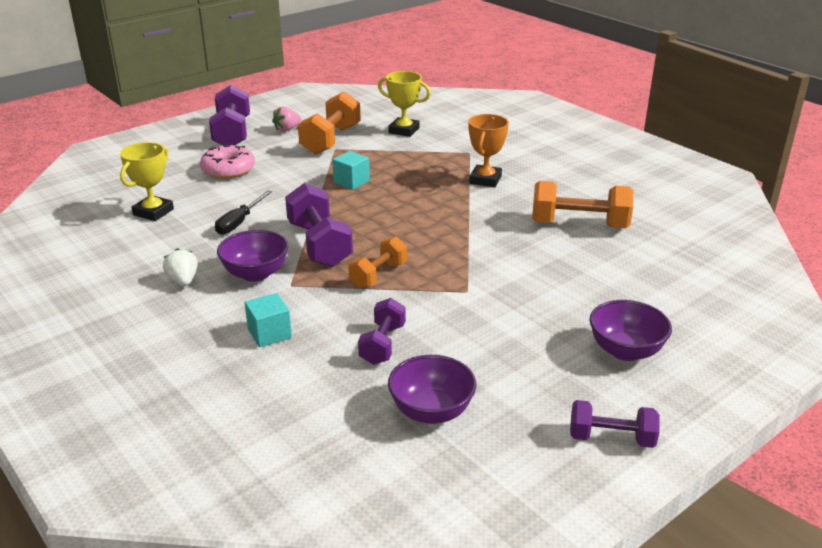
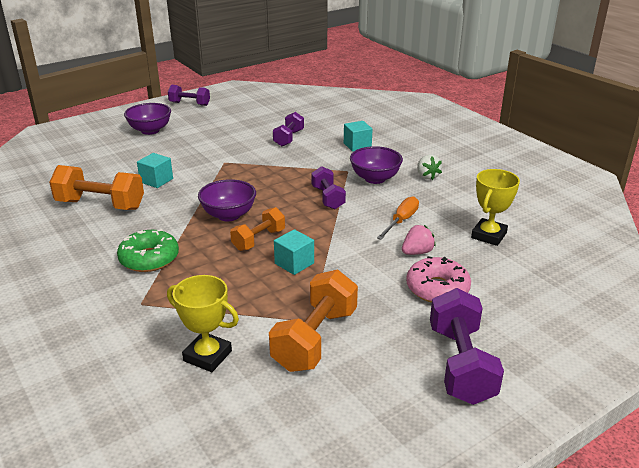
camera: 175 degrees left, 0 degrees up
black screwdriver [215,190,272,235] -> orange screwdriver [377,196,419,240]
pink strawberry [272,106,301,132] -> pink strawberry moved to [402,225,436,255]
purple dumbbell [285,183,353,267] -> purple dumbbell [311,166,346,209], size x0.62
orange dumbbell [348,237,407,288] -> orange dumbbell moved to [230,207,285,251]
purple bowl [388,355,476,424] -> purple bowl moved to [198,179,256,221]
orange trophy [469,114,509,187] -> green donut [117,229,179,272]
none -> turquoise cube [137,153,173,188]

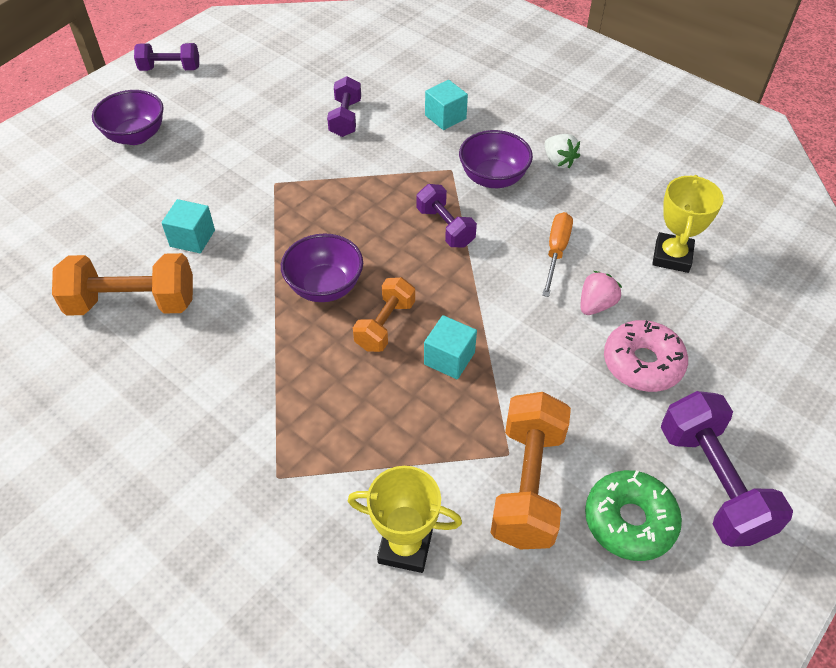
camera: 15 degrees left, 20 degrees up
green donut [117,229,179,272] -> green donut moved to [585,470,682,561]

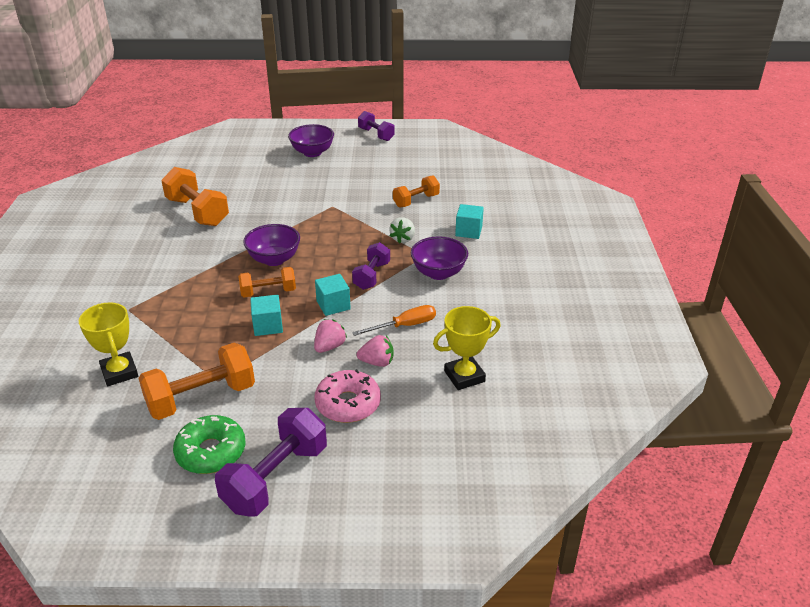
camera: 50 degrees right, 15 degrees down
turquoise cube [161,199,215,253] -> turquoise cube moved to [315,274,351,316]
purple dumbbell [327,76,361,137] -> orange dumbbell [393,175,440,208]
white strawberry [544,134,580,168] -> white strawberry moved to [389,217,415,244]
none -> pink strawberry [314,319,347,353]

